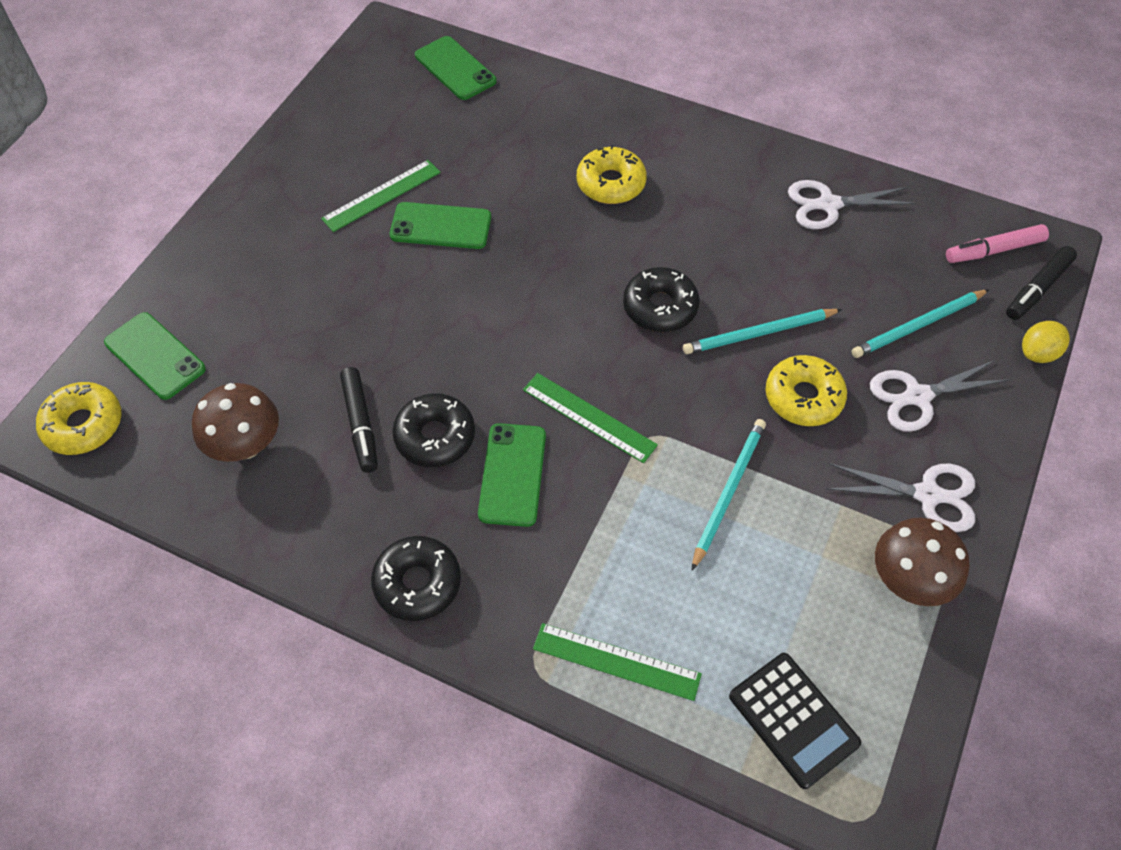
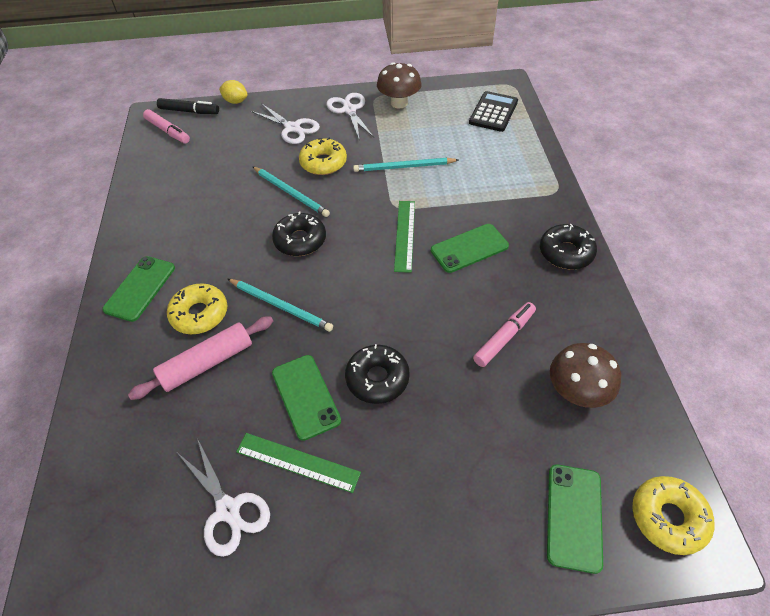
camera: 120 degrees left, 5 degrees down
black marker [340,367,378,473] -> pink marker [473,302,536,367]
black donut [392,393,475,467] -> black donut moved to [345,344,410,404]
green phone [415,36,496,100] -> green phone moved to [102,256,175,322]
green ruler [533,623,702,701] -> none
white scissors [788,180,916,229] -> white scissors moved to [179,438,270,557]
turquoise pencil [851,289,990,358] -> turquoise pencil moved to [228,279,333,332]
none -> pink rolling pin [128,316,273,400]

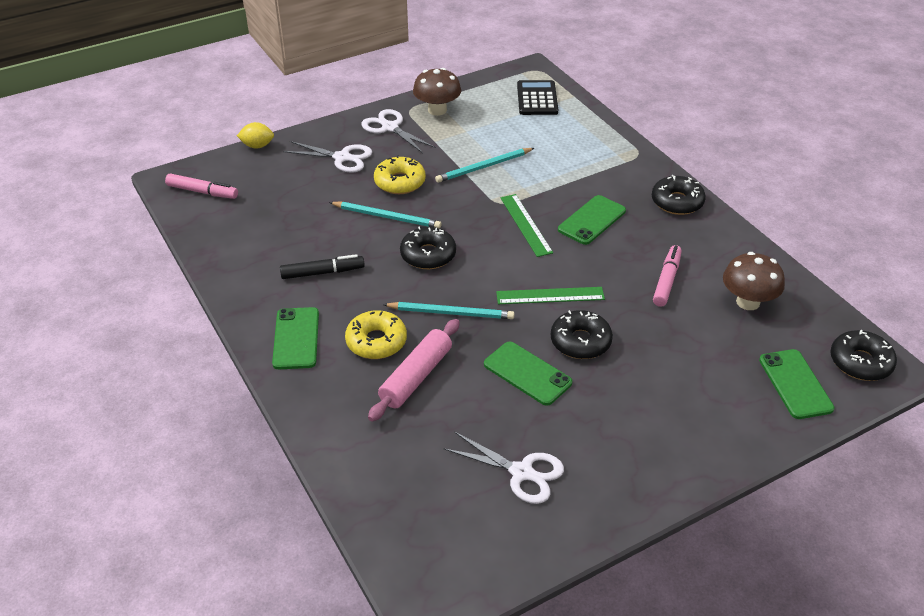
camera: 25 degrees left, 10 degrees down
black marker [157,98,219,114] -> black marker moved to [280,254,365,279]
green ruler [236,433,361,493] -> green ruler moved to [496,287,605,304]
yellow donut [632,476,714,555] -> black donut [830,330,897,381]

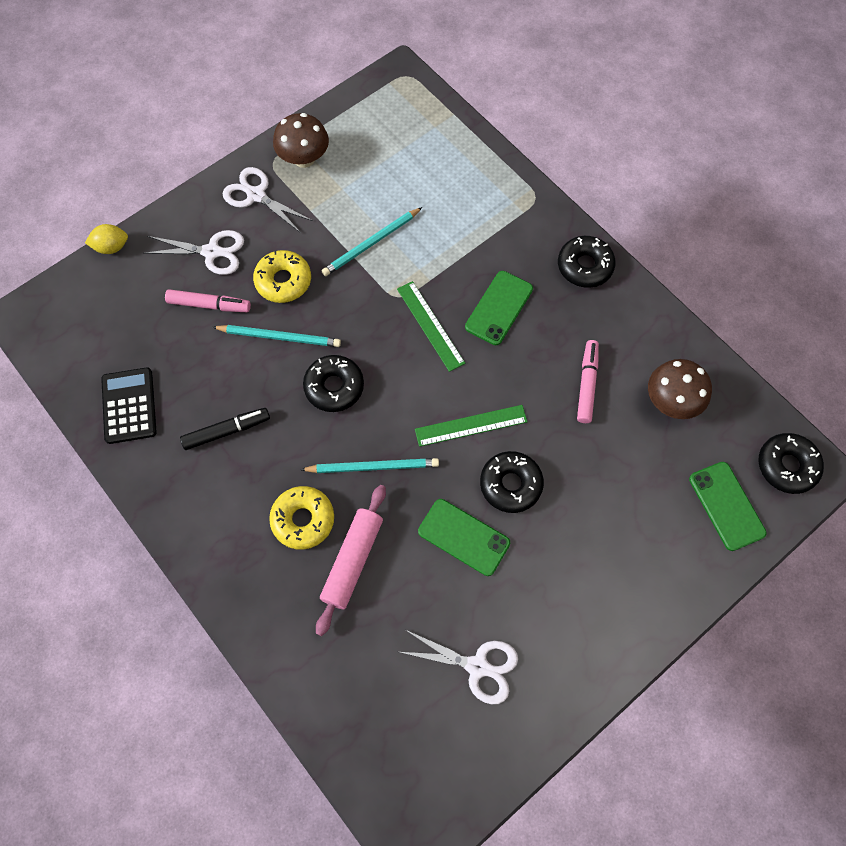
camera: 10 degrees left, 25 degrees up
pink marker [165,174,238,199] -> pink marker moved to [165,289,251,312]
green phone [272,307,319,369] -> none
black calculator [517,80,558,115] -> black calculator moved to [101,367,157,444]

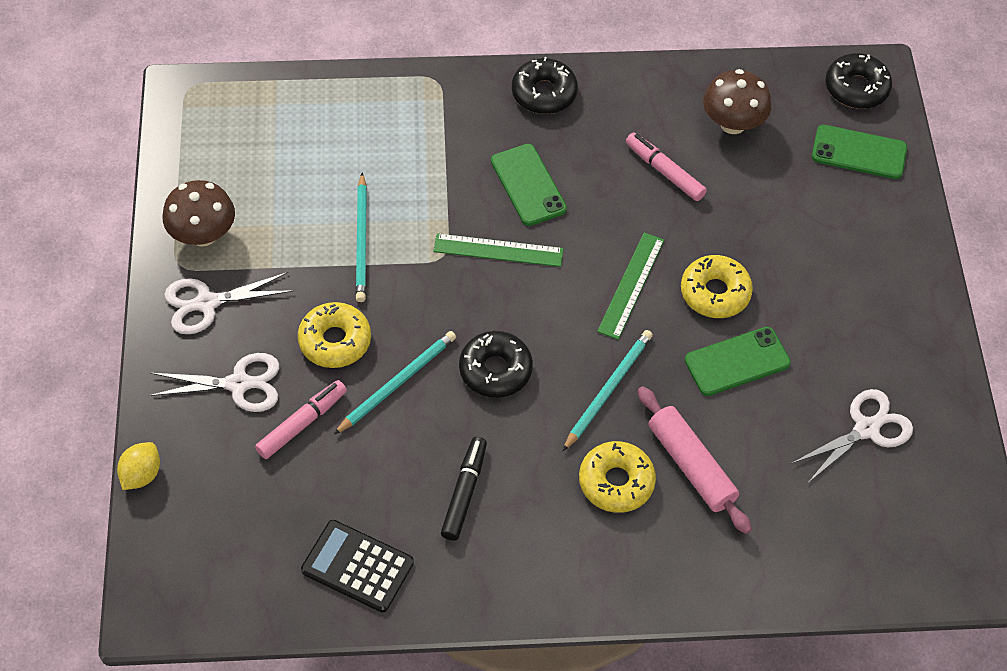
camera: 55 degrees left, 10 degrees down
white scissors [145,230,244,275] -> white scissors turned 45 degrees clockwise [148,353,279,412]
black donut [480,451,544,513] -> yellow donut [681,255,753,318]

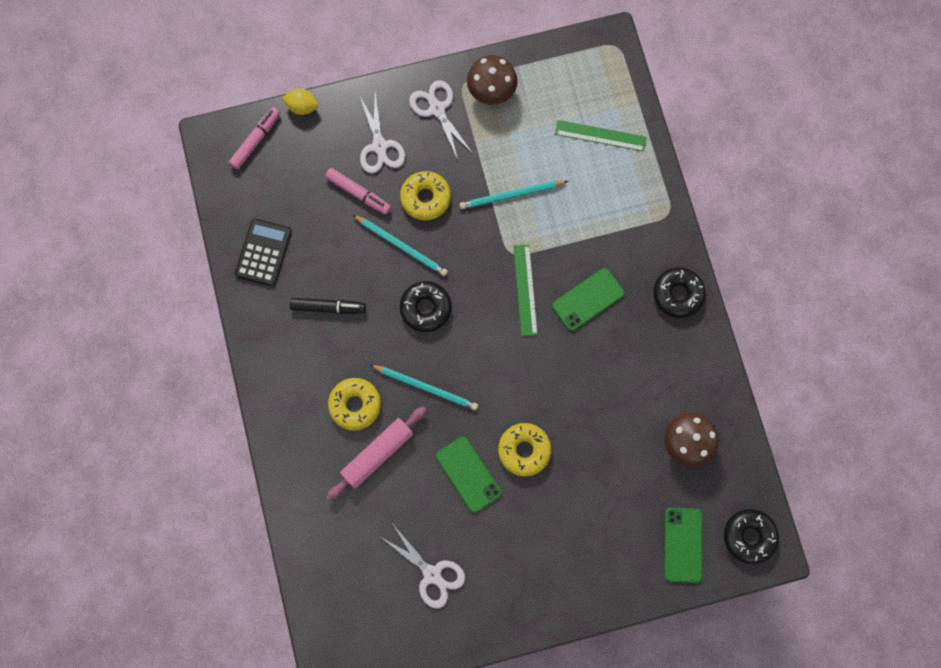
camera: 80 degrees right, 20 degrees up
green ruler [597,232,664,340] -> green ruler moved to [555,120,647,151]
pink marker [626,132,707,201] -> pink marker moved to [229,107,280,169]

